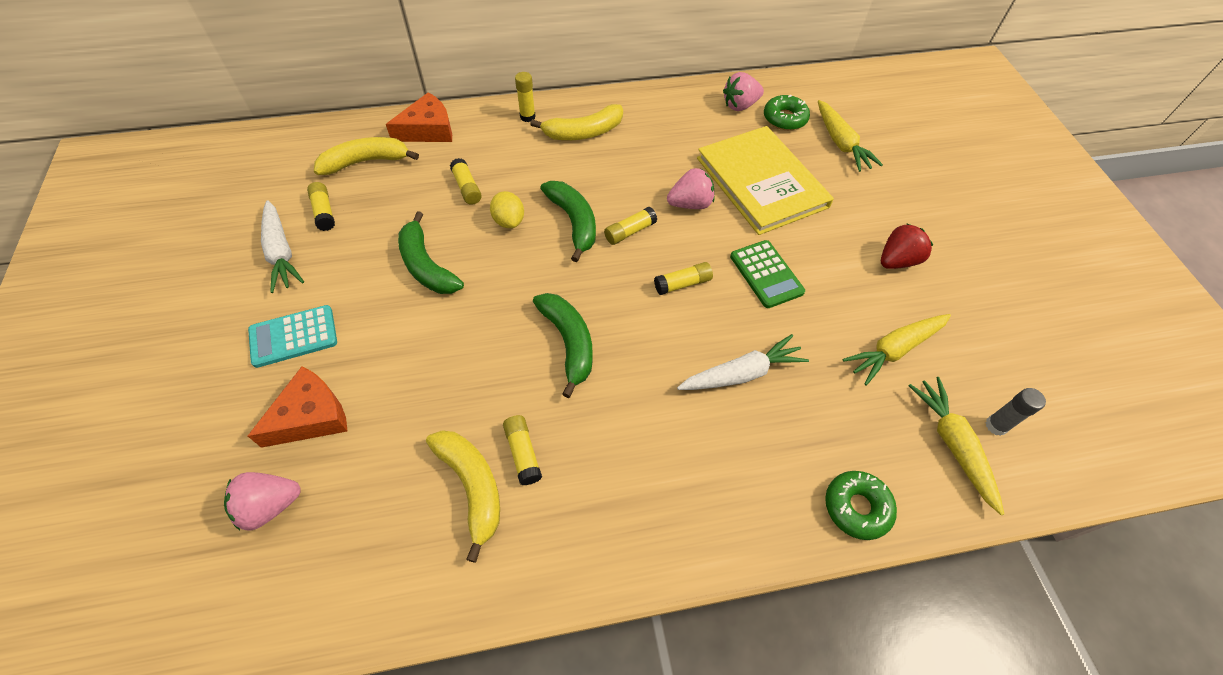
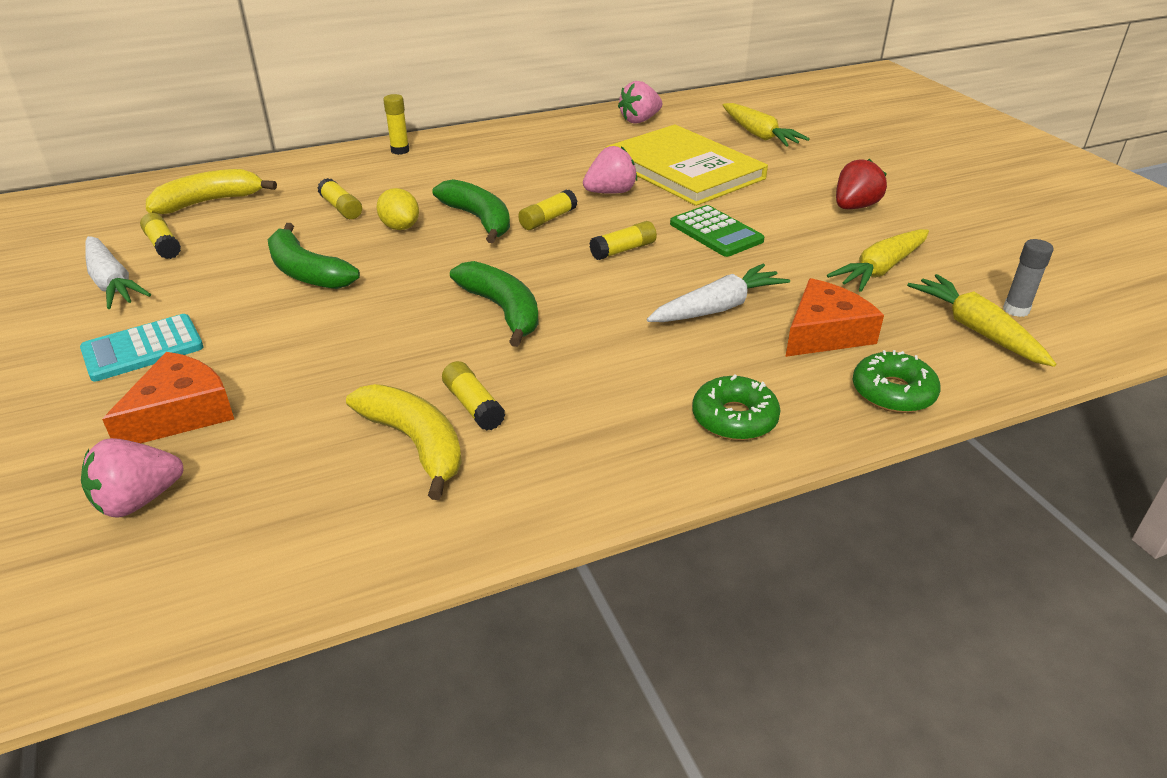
camera: 10 degrees left, 20 degrees down
orange cheese [386,92,452,142] -> orange cheese moved to [785,278,884,357]
yellow banana [530,104,623,140] -> none
green donut [764,95,810,130] -> green donut moved to [692,375,780,441]

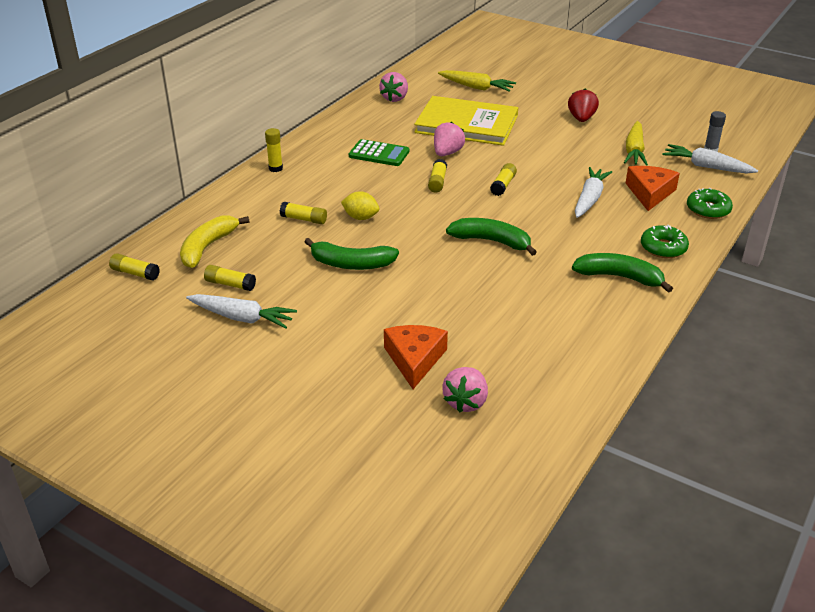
camera: 35 degrees left, 0 degrees up
turquoise calculator [80,314,203,381] -> none
yellow banana [346,384,462,500] -> none
green banana [433,179,510,243] -> green banana moved to [572,253,673,293]
yellow glue stick [442,361,505,431] -> yellow glue stick moved to [109,253,160,281]
green calculator [670,205,764,257] -> green calculator moved to [349,139,409,166]
yellow carrot [907,274,1056,367] -> white carrot [662,144,758,173]

